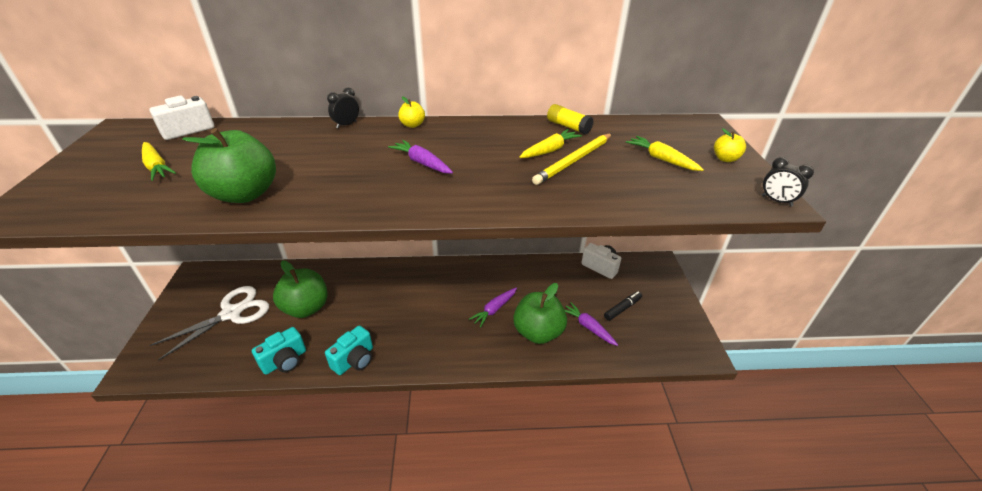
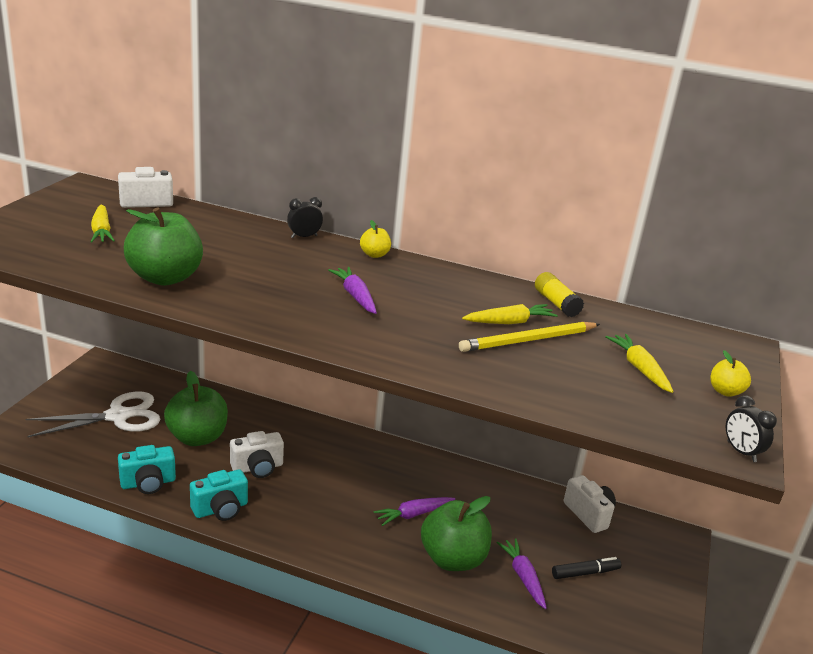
camera: 20 degrees right, 10 degrees down
none -> white camera [230,431,284,478]

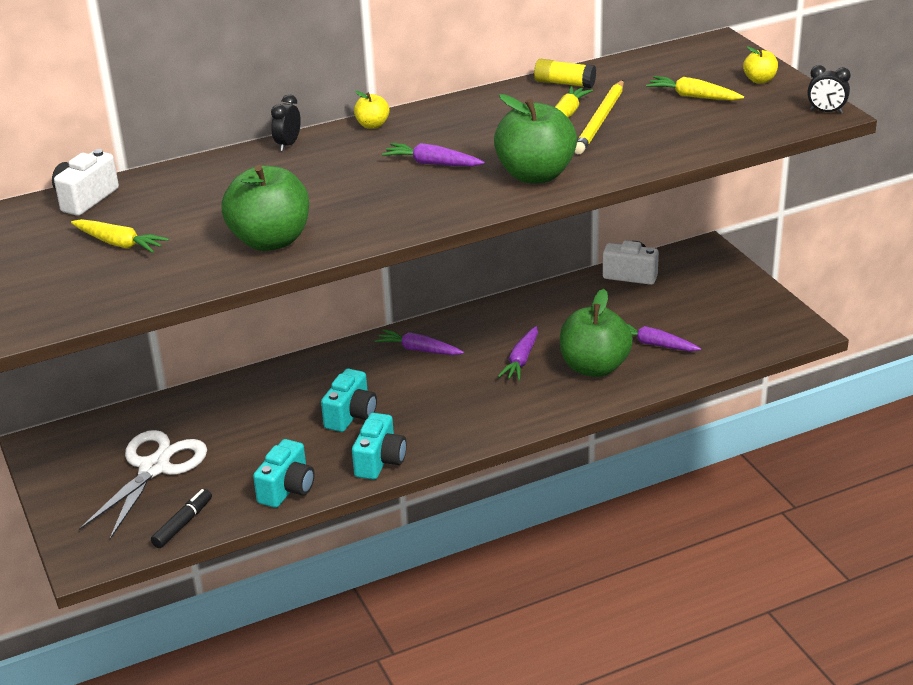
camera: 40 degrees left, 5 degrees up
green apple [164,371,228,446] -> green apple moved to [494,94,577,183]
white camera [230,431,284,478] -> turquoise camera [321,369,377,432]
black marker [552,557,621,579] -> black marker moved to [151,489,212,548]
none -> purple carrot [375,329,464,355]

